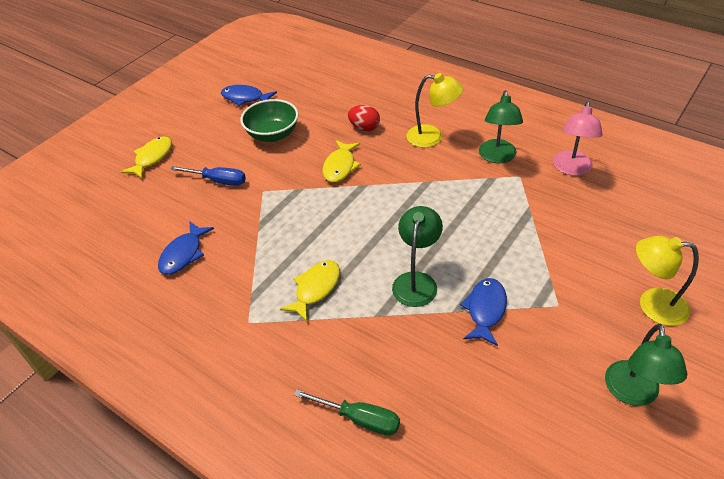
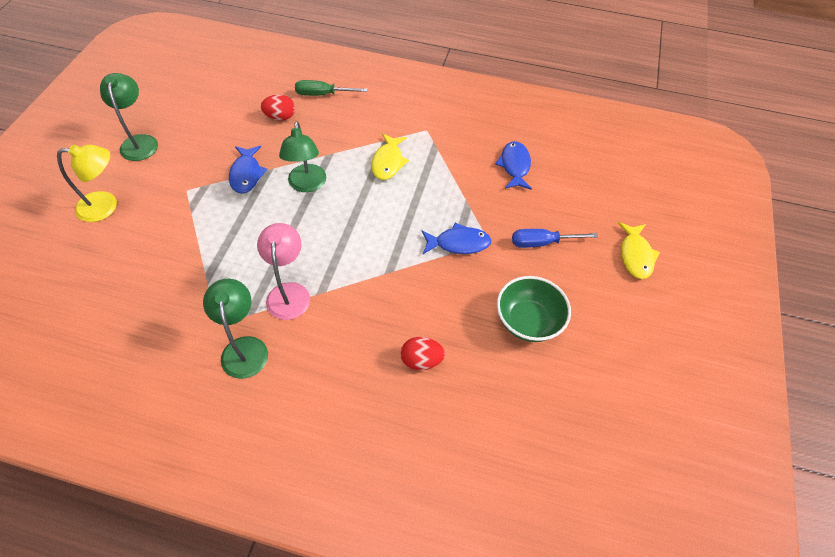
camera: 155 degrees right, 10 degrees up
blue fish [221,85,277,106] -> blue fish moved to [422,223,491,254]
yellow fish [323,140,361,183] -> none
yellow lamp [406,73,463,148] -> none
pink lamp [553,101,603,176] -> pink lamp moved to [257,223,310,320]
none -> red egg [261,94,295,120]

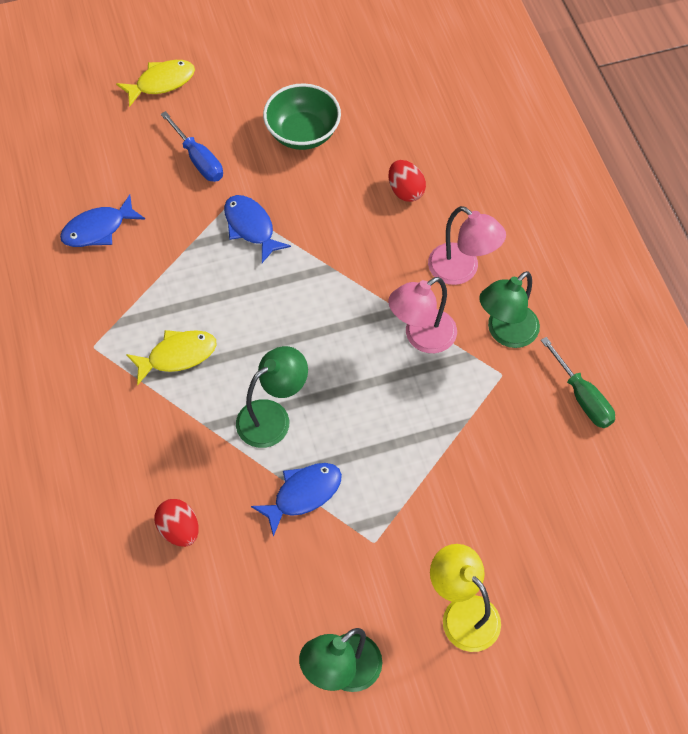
camera: 120 degrees left, 5 degrees up
green screwdriver [295,80,368,96] -> green screwdriver moved to [541,337,615,428]
none -> pink lamp [428,206,506,285]

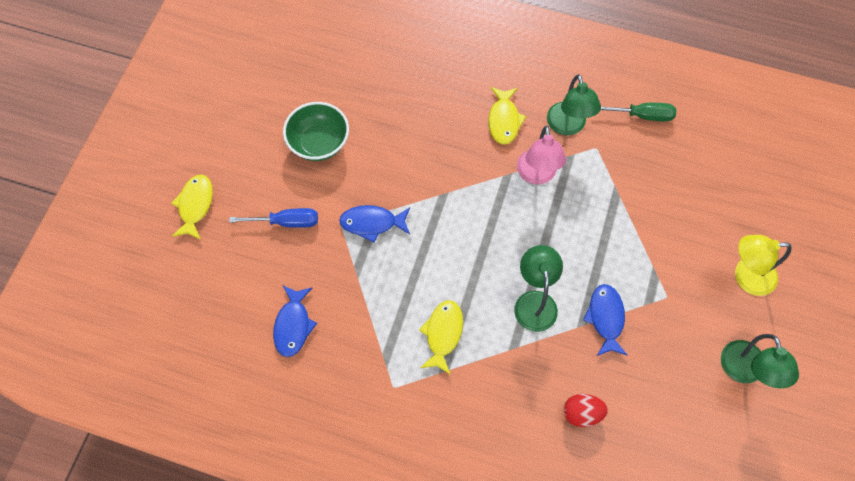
camera: 55 degrees left, 5 degrees up
red egg [389,160,426,202] -> none
pink lamp [428,206,506,285] -> yellow fish [488,87,527,145]

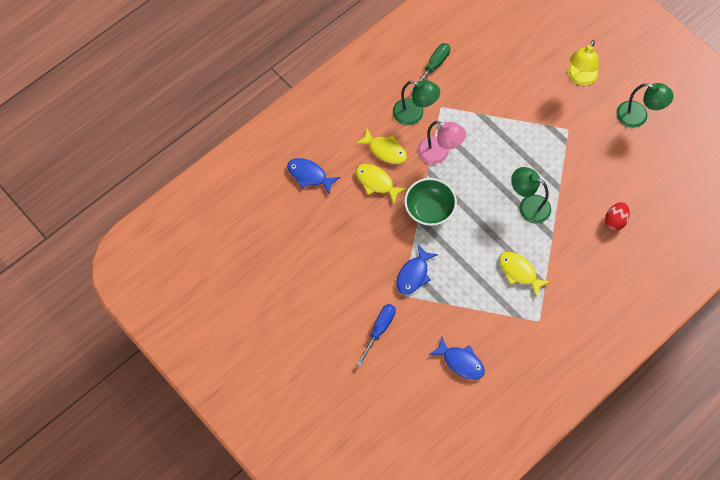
camera: 60 degrees left, 0 degrees up
yellow fish [171,174,213,240] -> yellow fish moved to [356,164,407,204]
green bowl [283,102,349,161] -> green bowl moved to [404,178,457,226]
blue fish [583,284,628,356] -> blue fish moved to [287,158,340,195]

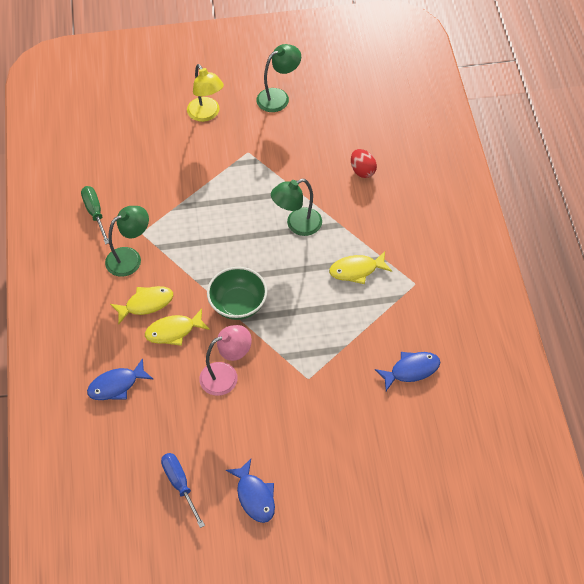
camera: 55 degrees left, 10 degrees down
blue screwdriver [357,304,396,366] -> blue screwdriver moved to [161,453,205,528]
blue fish [396,244,438,295] -> blue fish moved to [226,459,275,523]
pink lamp [418,121,466,164] -> pink lamp moved to [199,325,252,396]

